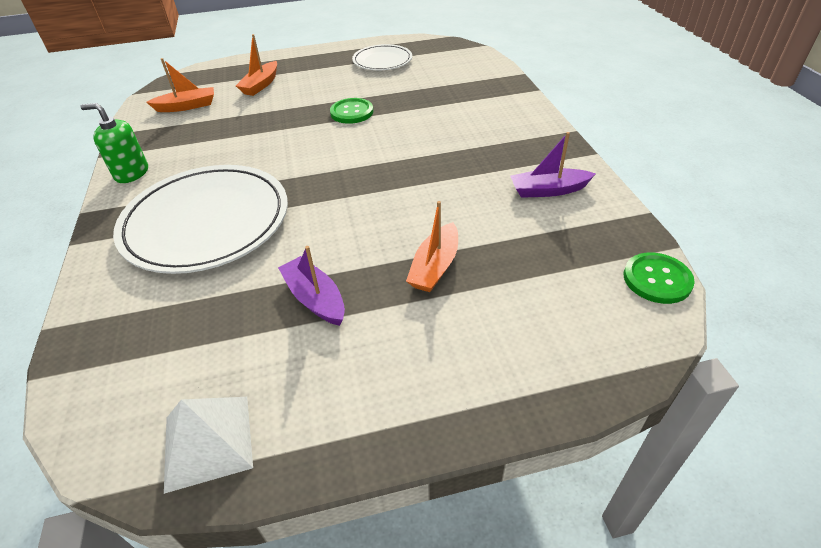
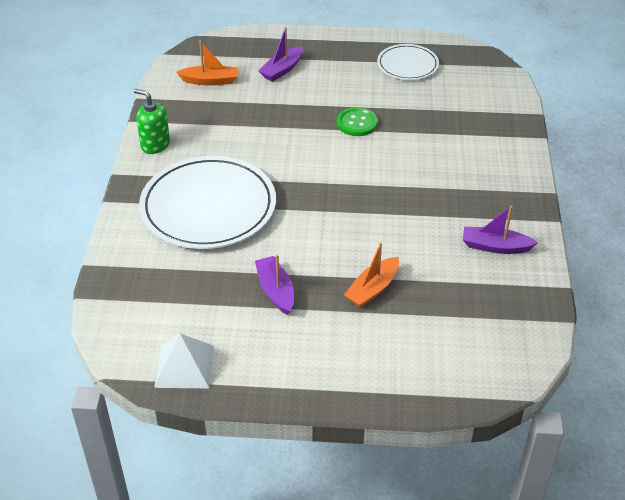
camera: 15 degrees right, 0 degrees up
orange boat [236,34,277,96] -> purple boat [259,27,303,82]
green button [624,253,695,304] -> none

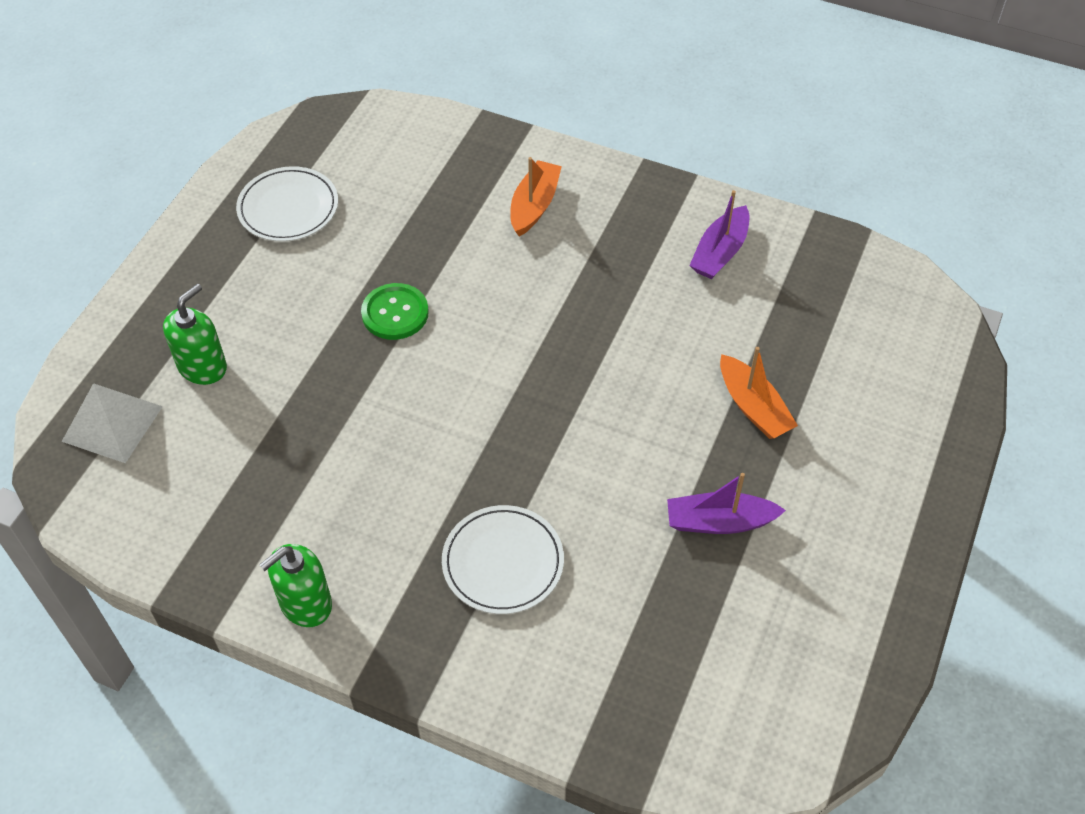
camera: 70 degrees left, 10 degrees up
white plate [139,156,276,249] -> white plate [442,505,564,614], size x0.53
white pyramid [154,333,214,388] -> white pyramid moved to [62,383,163,463]
orange boat [177,41,238,85] -> orange boat moved to [510,157,562,236]
purple boat [259,27,303,82] -> green soap dispenser [163,284,227,385]

